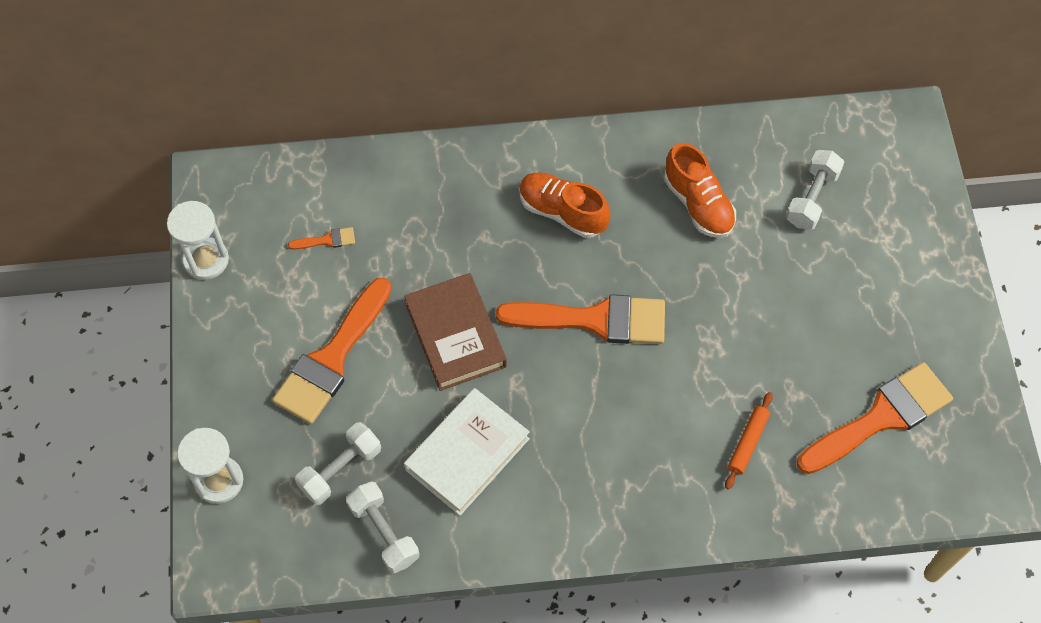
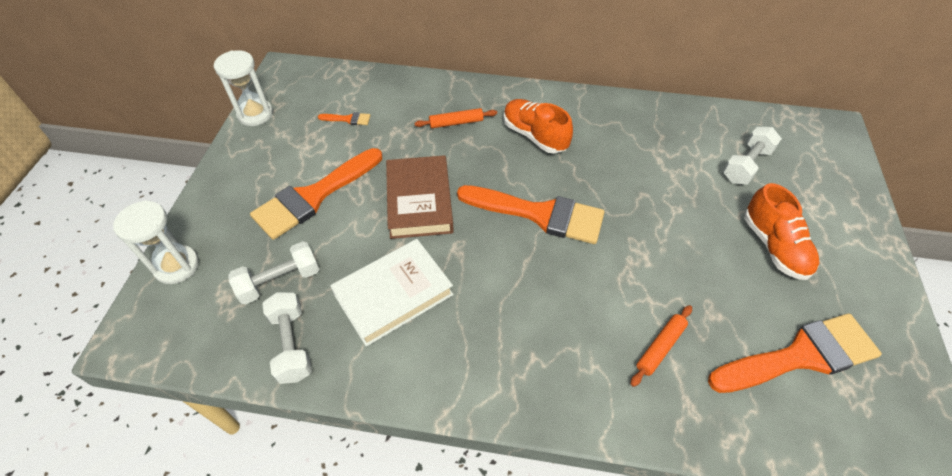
camera: 15 degrees right, 10 degrees down
orange shoe [664,143,736,238] -> orange shoe moved to [744,183,819,280]
none -> orange rolling pin [414,108,497,128]

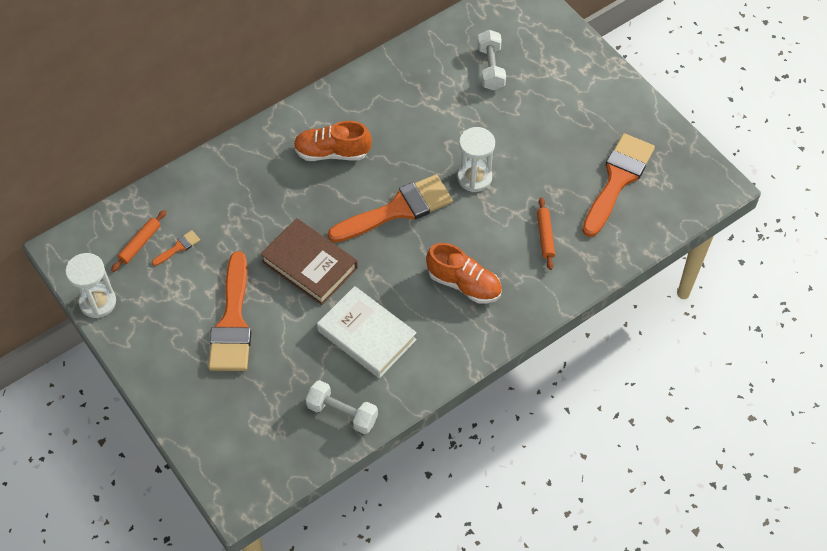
camera: 45 degrees left, 5 degrees up
white hourglass [113,200,199,284] -> white hourglass moved to [457,127,495,192]
white dumbbell [228,241,319,304] -> none
white book [330,239,454,347] -> white book turned 60 degrees counterclockwise [317,286,417,378]
orange rolling pin [414,108,497,128] -> orange rolling pin moved to [111,210,166,272]
orange shoe [744,183,819,280] -> orange shoe moved to [426,243,502,304]

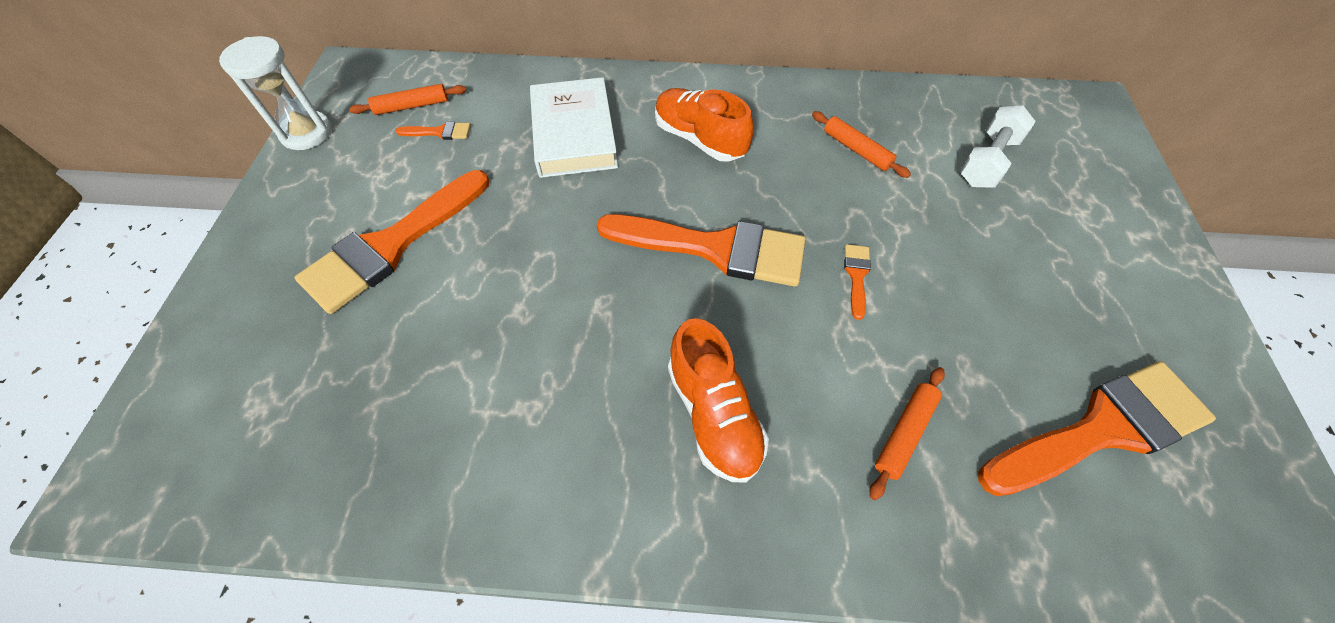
camera: 40 degrees right, 0 degrees up
brown book [260,218,358,305] -> none
white dumbbell [306,380,378,434] -> none
white book [317,286,417,378] -> white book moved to [530,77,618,178]
white hourglass [457,127,495,192] -> orange brush [844,244,871,320]
none -> orange rolling pin [812,111,911,178]

